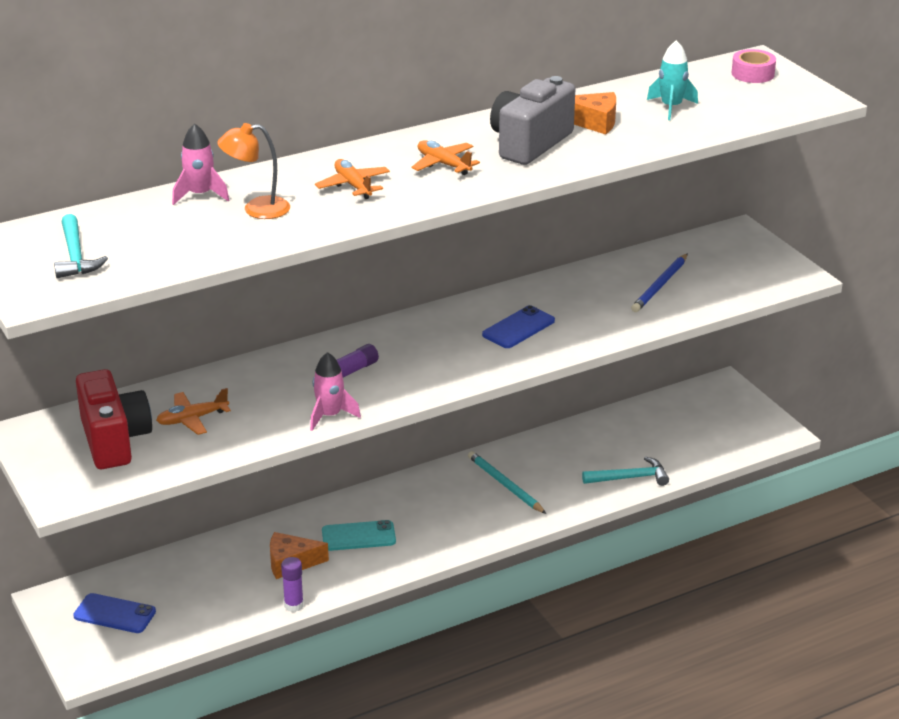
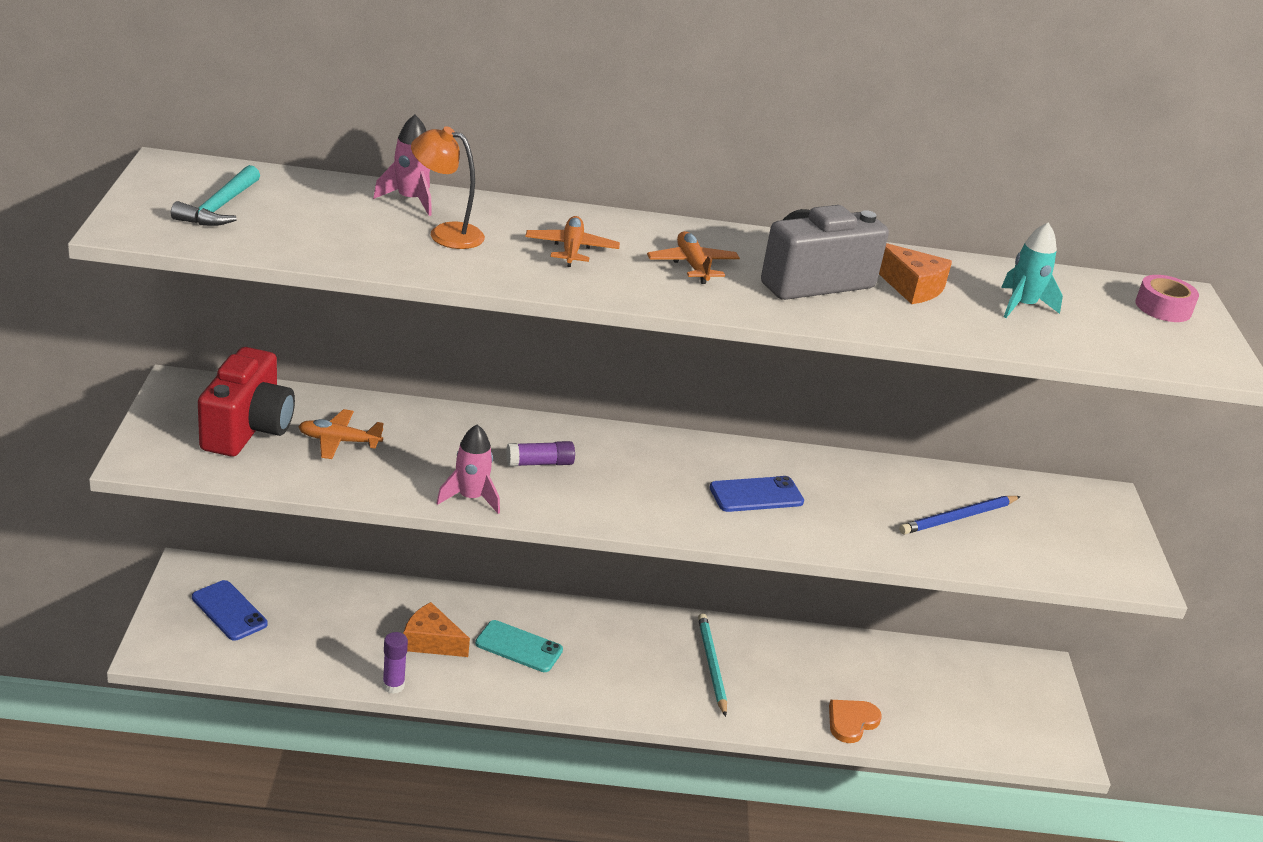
camera: 25 degrees right, 0 degrees up
turquoise hammer [582,457,669,486] -> orange heart [829,700,882,743]

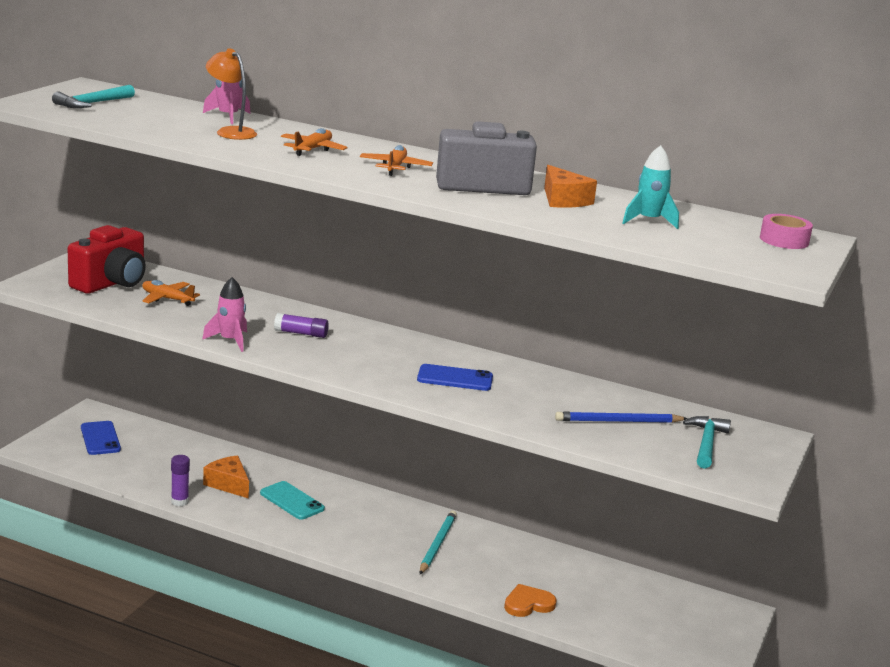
camera: 25 degrees right, 10 degrees down
none -> turquoise hammer [683,416,731,469]

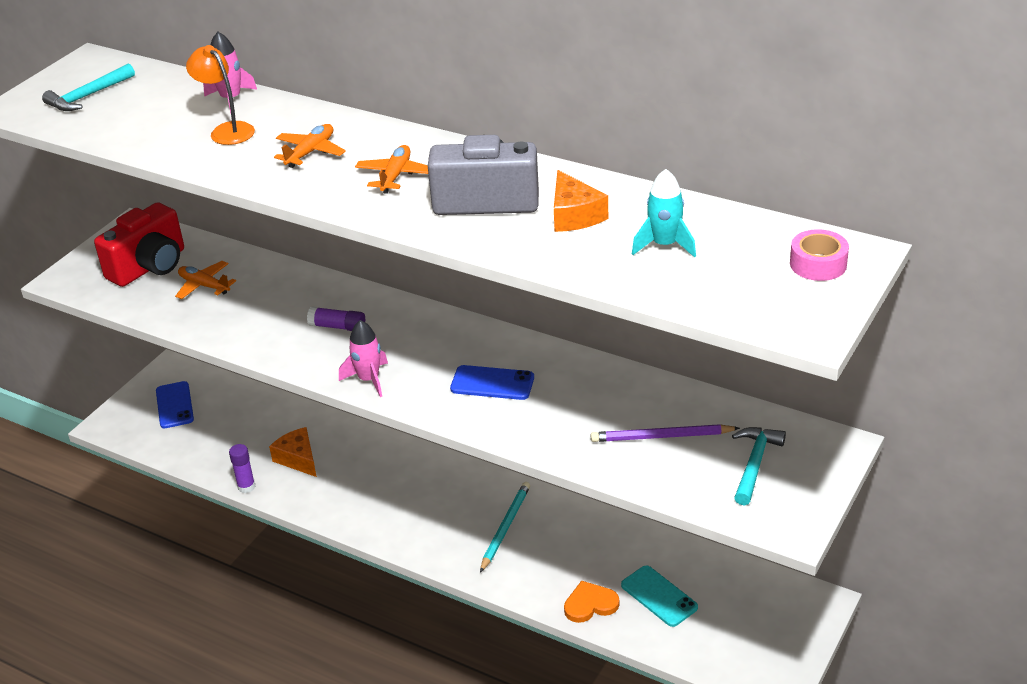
camera: 10 degrees right, 15 degrees up
pink rocket [202,277,247,352] -> pink rocket moved to [339,320,388,397]
turquoise phone [260,481,325,520] -> turquoise phone moved to [621,565,698,627]
blue pencil [555,412,688,423] -> purple pencil [591,424,740,442]

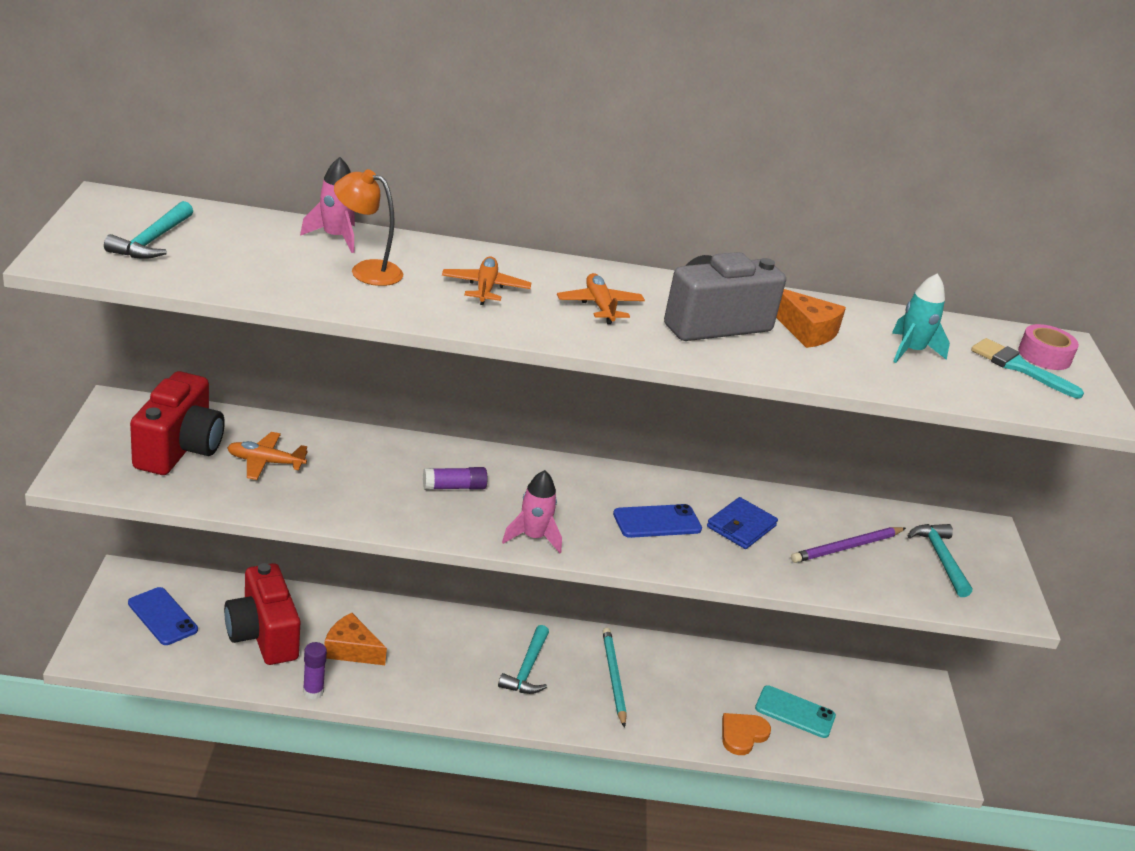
camera: 35 degrees left, 5 degrees down
none -> red camera [224,563,301,665]
none -> turquoise hammer [498,625,549,694]
none -> blue wallet [707,497,778,549]
none -> turquoise brush [971,338,1084,399]

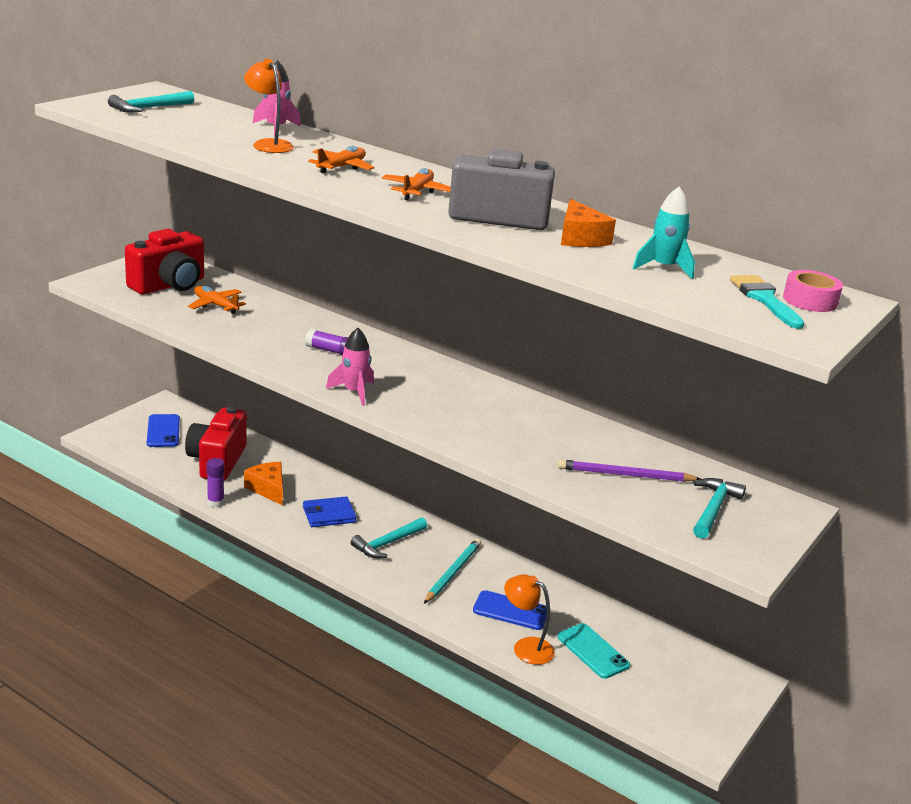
camera: 35 degrees right, 5 degrees down
blue phone [613,504,702,538] -> blue phone moved to [473,590,546,630]
blue wallet [707,497,778,549] -> blue wallet moved to [303,496,356,527]
orange heart [722,713,771,755] -> orange lamp [504,574,555,665]

